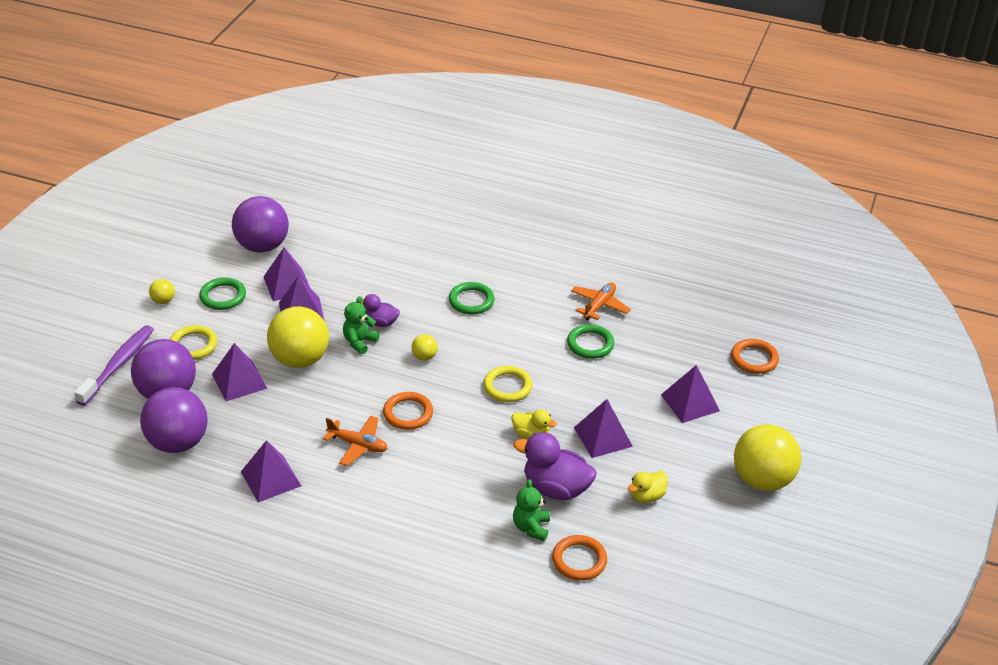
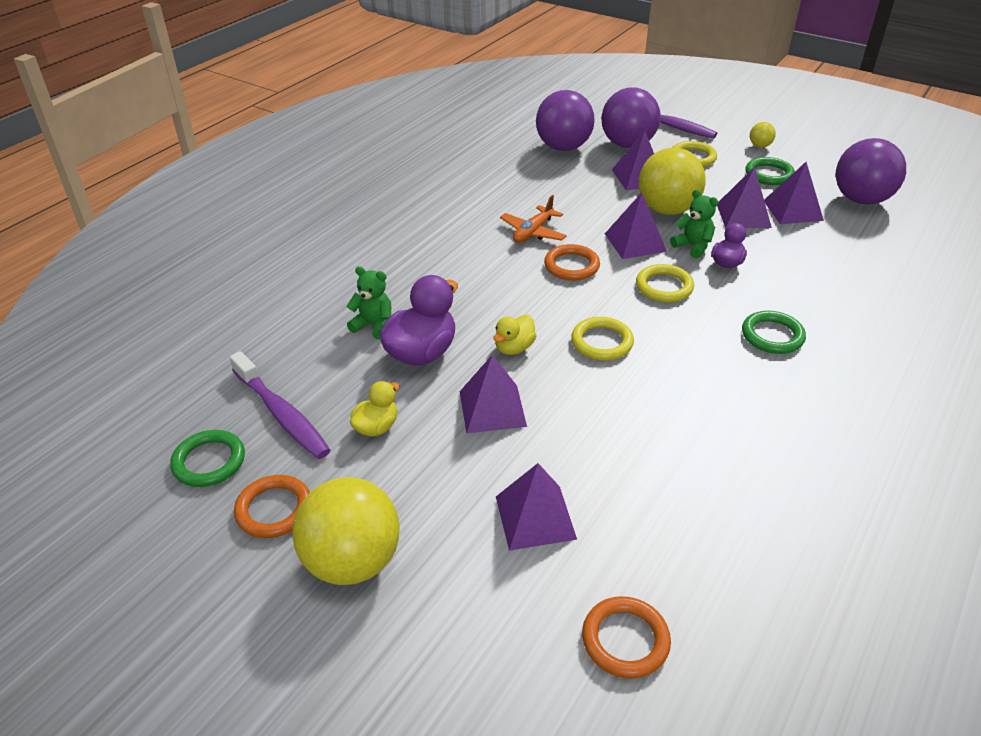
camera: 105 degrees right, 0 degrees up
purple pyramid [241,440,301,503] -> purple pyramid moved to [605,192,667,259]
yellow ball [411,334,438,361] -> yellow ring [636,264,694,302]
orange ring [552,535,607,581] -> orange ring moved to [234,475,310,538]
green ring [567,324,614,359] -> green ring moved to [170,430,245,487]
orange plane [571,283,631,320] -> none
yellow duck [628,471,668,503] -> yellow duck turned 60 degrees clockwise [350,381,400,436]
none -> purple toothbrush [229,351,331,459]

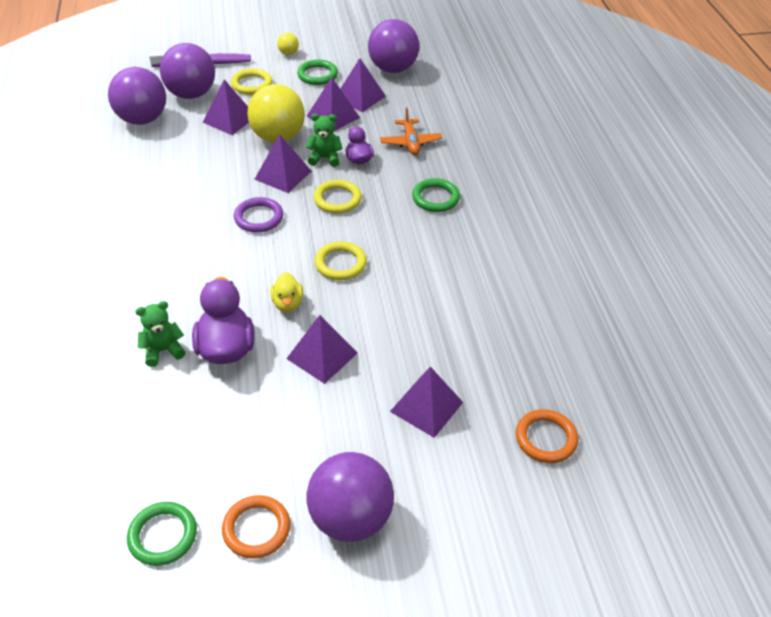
camera: 45 degrees left, 5 degrees up
purple toothbrush [229,351,331,459] -> none
yellow ball [292,477,400,585] -> purple ball [306,452,394,542]
yellow duck [350,381,400,436] -> none
orange plane [500,195,567,243] -> orange plane moved to [380,108,442,155]
orange ring [544,244,600,281] -> purple ring [234,197,283,233]

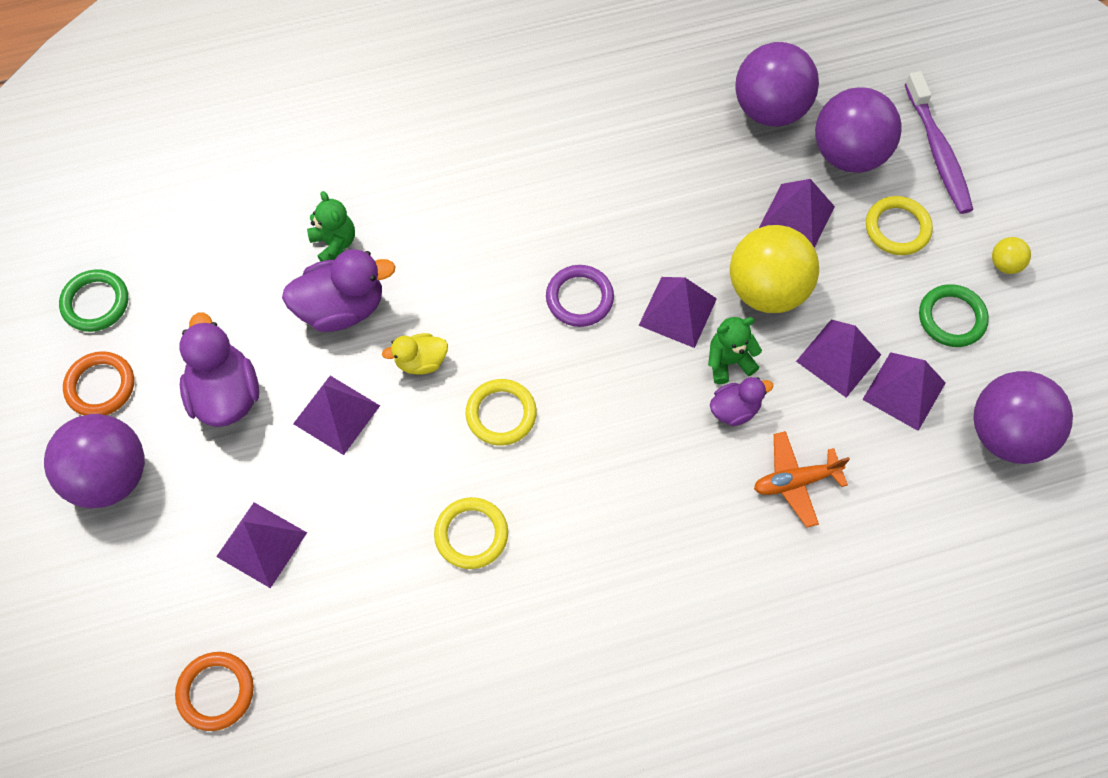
camera: 85 degrees right, 20 degrees up
green teddy bear [306,114,342,167] -> green teddy bear turned 105 degrees counterclockwise [708,317,762,384]
yellow ring [314,180,362,214] -> yellow ring moved to [434,497,508,569]
green ring [412,178,460,212] -> none
none -> purple duck [179,312,259,427]

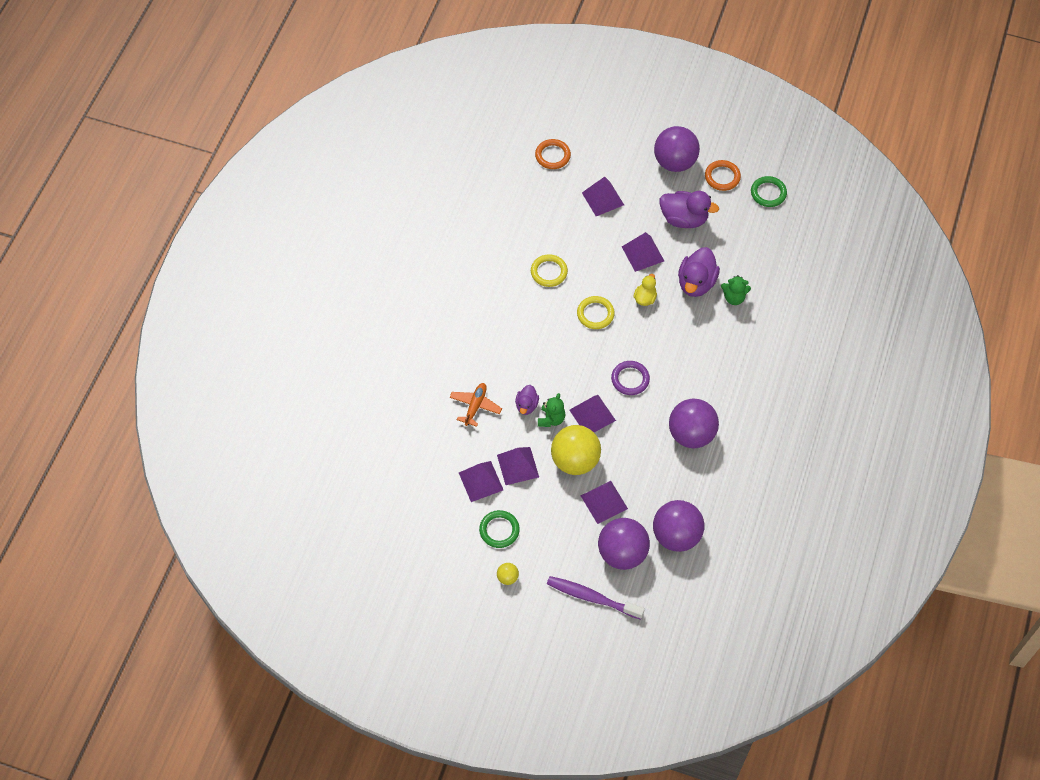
camera: 125 degrees right, 5 degrees down
yellow ring [866,196,933,255] -> none
purple ball [973,371,1073,464] -> purple ball moved to [669,399,719,448]

